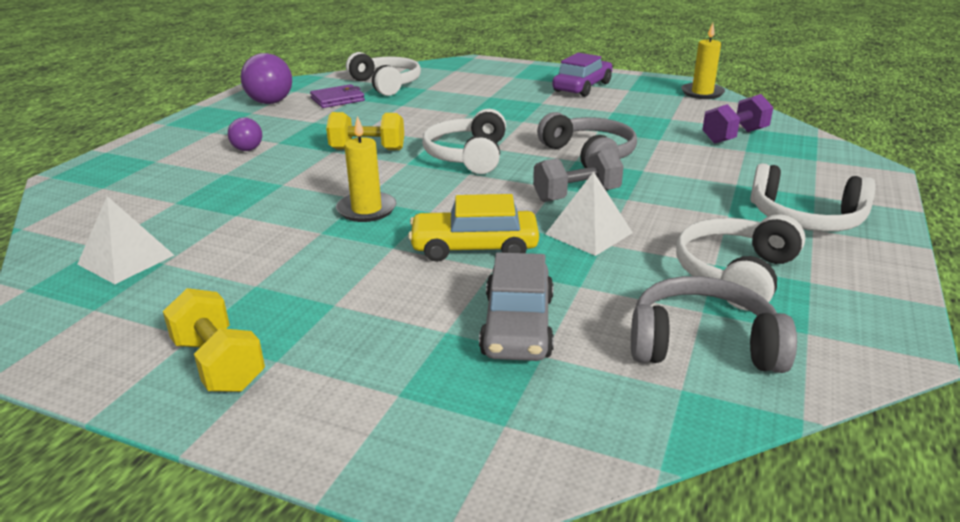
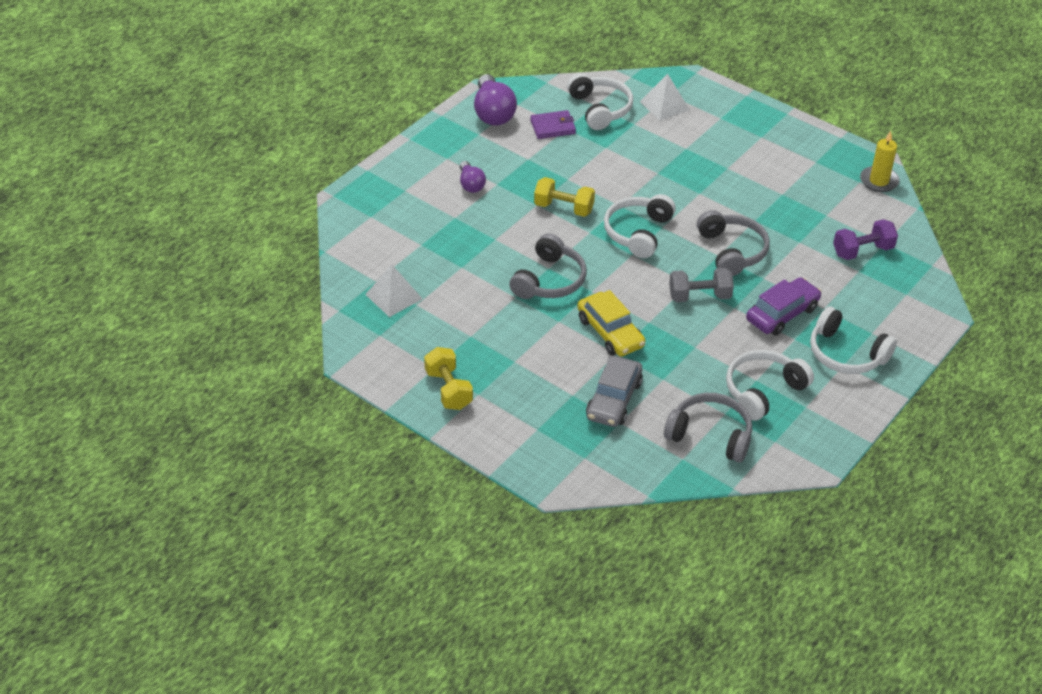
camera: 15 degrees right, 15 degrees up
yellow candle [336,116,396,222] -> grey headphones [509,233,587,299]
yellow car [408,194,539,262] -> yellow car turned 135 degrees counterclockwise [578,290,646,356]
white pyramid [545,172,633,256] -> white pyramid moved to [640,74,690,121]
purple car [552,53,612,97] -> purple car moved to [746,277,822,336]

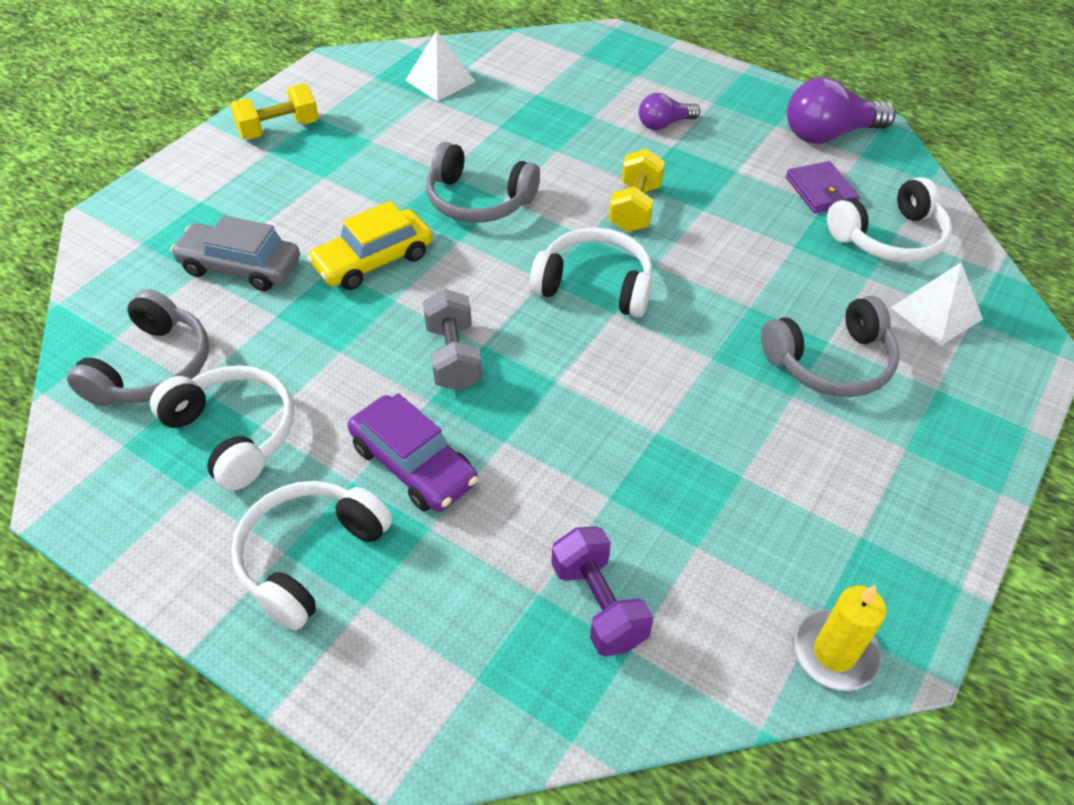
camera: 85 degrees right, 5 degrees up
grey headphones [697,210,770,276] -> grey headphones moved to [761,296,900,397]

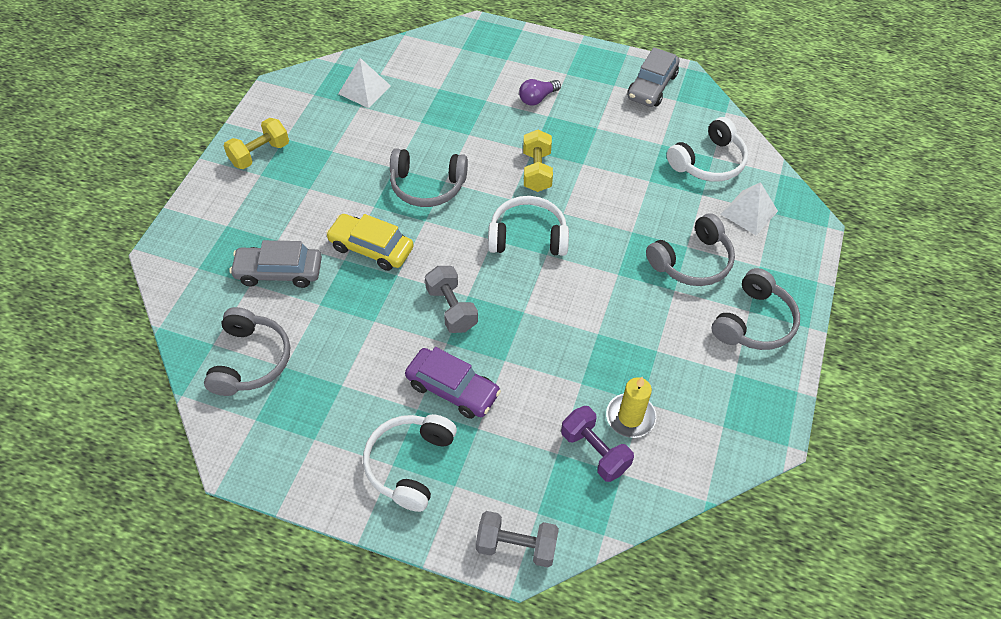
camera: 15 degrees left, 5 degrees up
white headphones [150,365,294,491] -> none
yellow car [307,201,432,290] -> yellow car turned 75 degrees clockwise [326,214,414,271]
purple wallet [786,161,860,213] -> none
purple light bulb [787,78,896,144] -> grey car [627,47,680,107]
yellow candle [793,585,887,691] -> yellow candle moved to [606,377,656,438]
none -> grey dumbbell [476,511,559,567]
none -> grey headphones [712,268,800,350]

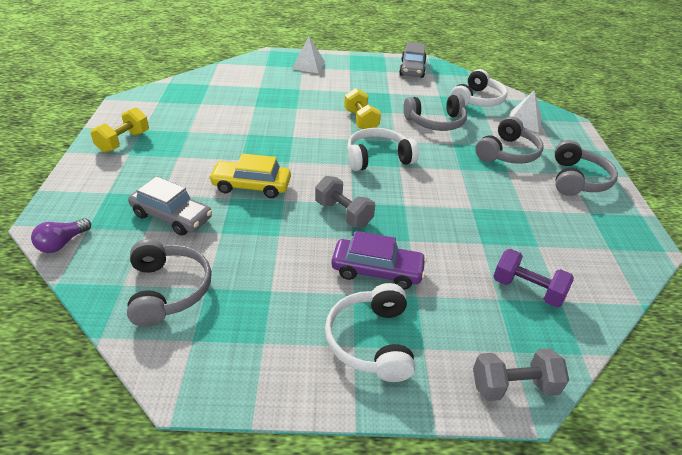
camera: 20 degrees left, 15 degrees down
grey car [230,240,322,288] -> grey car turned 135 degrees counterclockwise [128,176,212,236]
white pyramid [338,58,391,108] -> white pyramid moved to [292,37,325,73]
grey headphones [390,148,468,207] -> grey headphones moved to [403,94,467,131]
purple light bulb [519,79,561,106] -> purple light bulb moved to [31,218,91,253]
yellow candle [606,377,656,438] -> none

